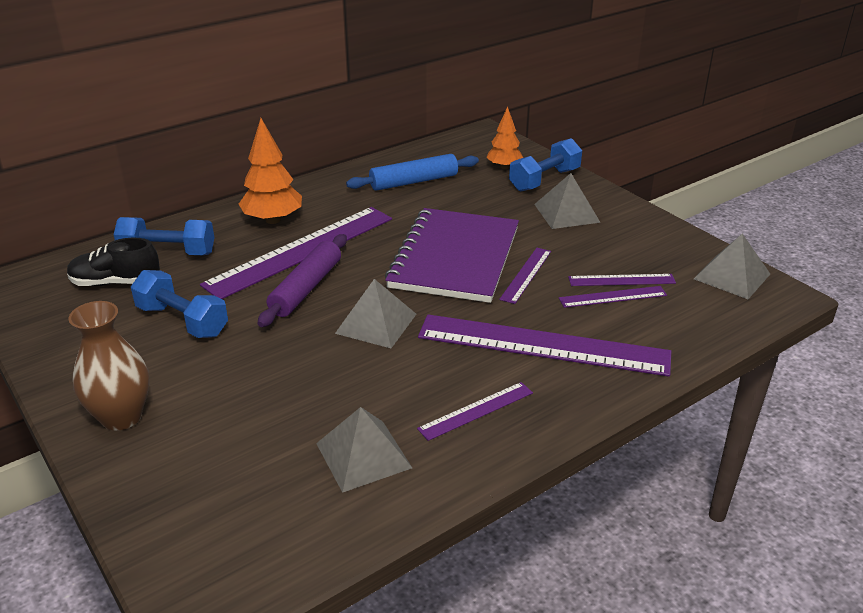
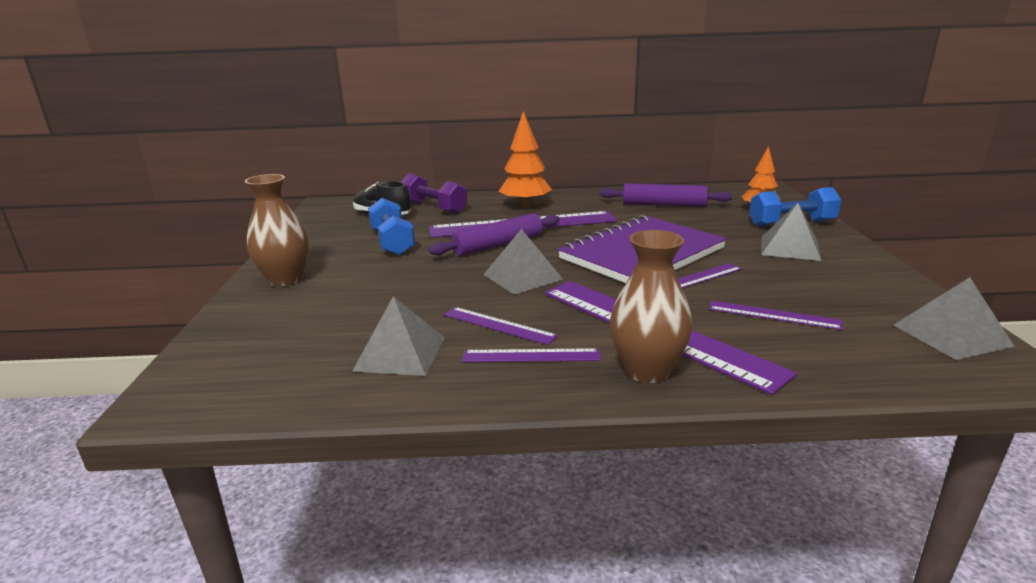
camera: 35 degrees right, 10 degrees down
blue dumbbell [114,217,215,255] -> purple dumbbell [401,173,467,214]
blue rolling pin [346,154,479,191] -> purple rolling pin [600,183,733,207]
purple ruler [568,274,676,286] -> purple ruler moved to [444,307,558,345]
none -> brown vase [610,230,692,383]

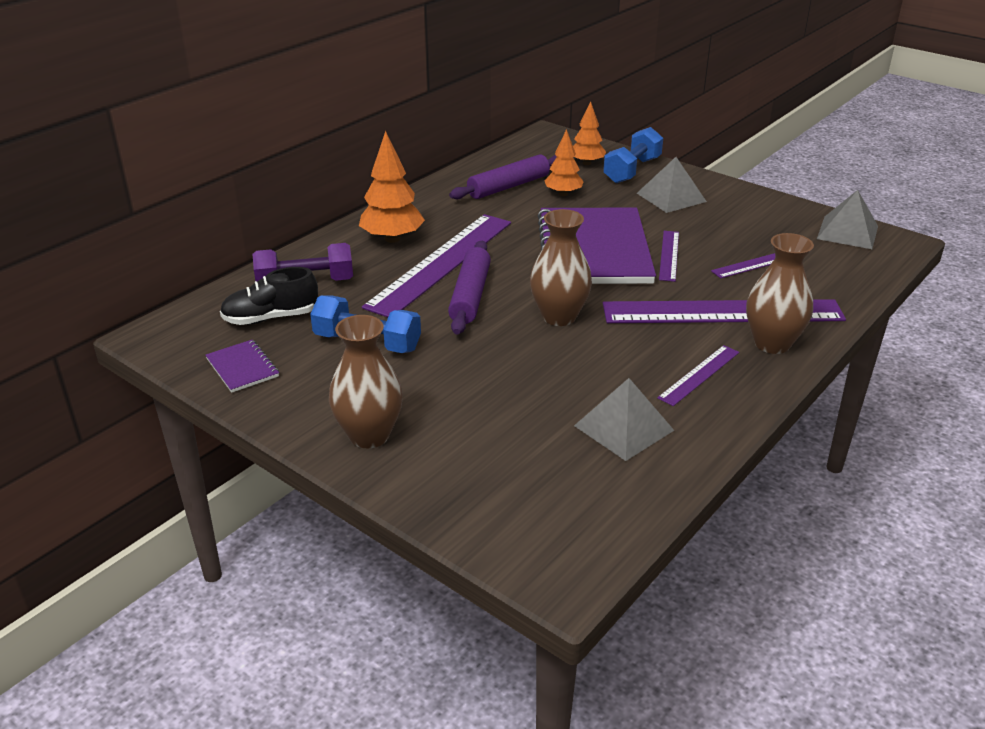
camera: 50 degrees left, 10 degrees up
purple ruler [444,307,558,345] -> none
grey pyramid [483,229,563,295] -> brown vase [530,209,592,326]
none -> purple notebook [206,340,279,393]
none -> orange tree [544,129,584,196]

